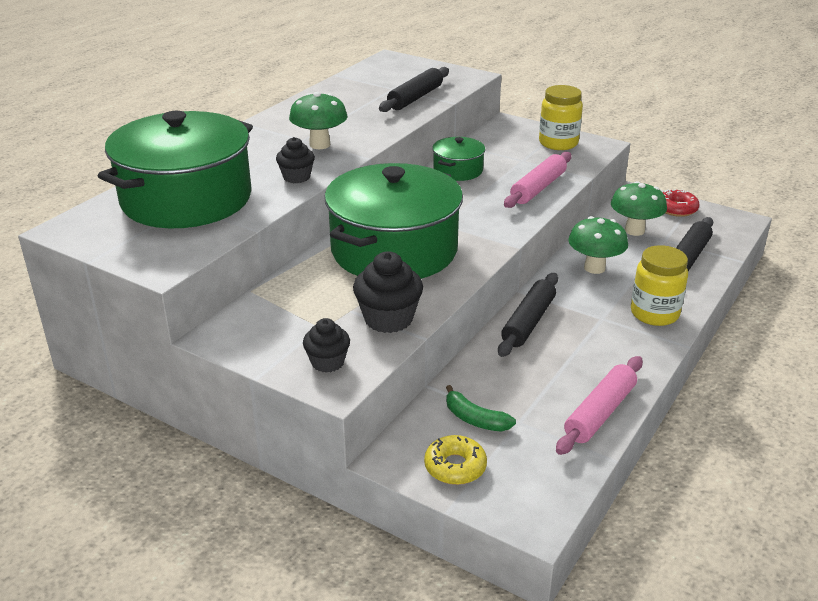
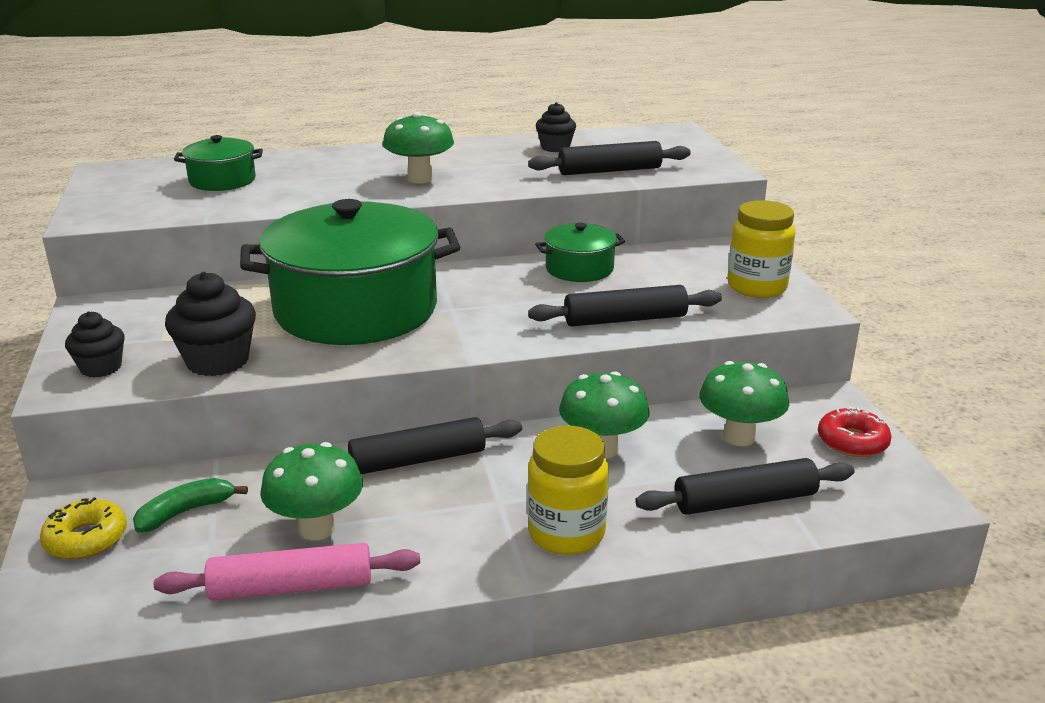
camera: 45 degrees right, 5 degrees down
green pot [98,111,253,228] -> green pot [174,135,263,191], size x0.46
black cupcake [276,137,315,183] -> black cupcake moved to [536,102,576,152]
green banana [446,385,516,432] -> green banana turned 60 degrees clockwise [133,478,248,533]
pink rolling pin [504,152,571,208] -> black rolling pin [528,285,722,326]
none -> green mushroom [260,442,363,540]

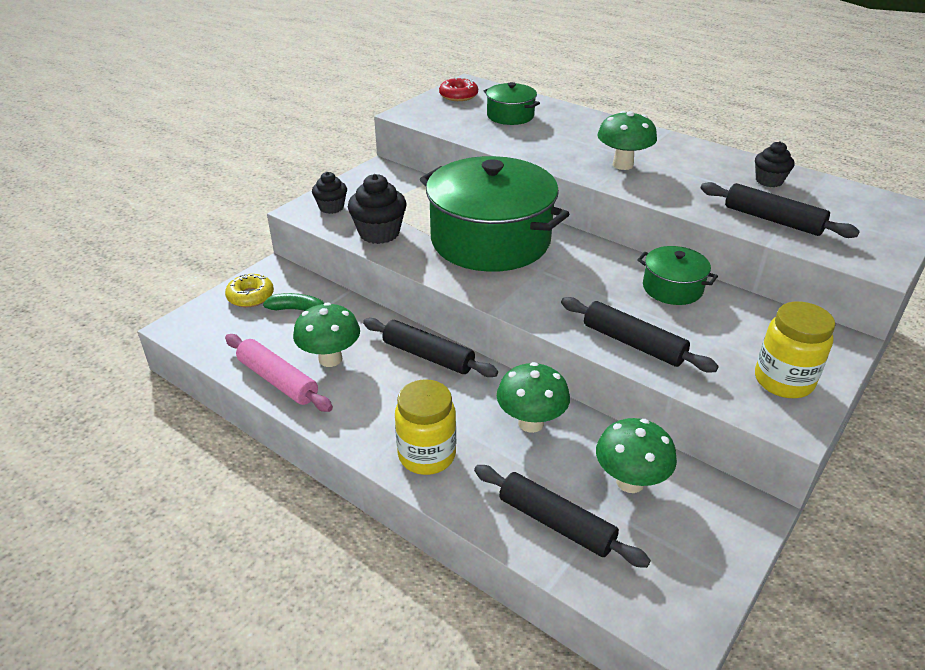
camera: 50 degrees right, 10 degrees up
red donut [818,406,892,457] -> red donut moved to [439,78,478,101]

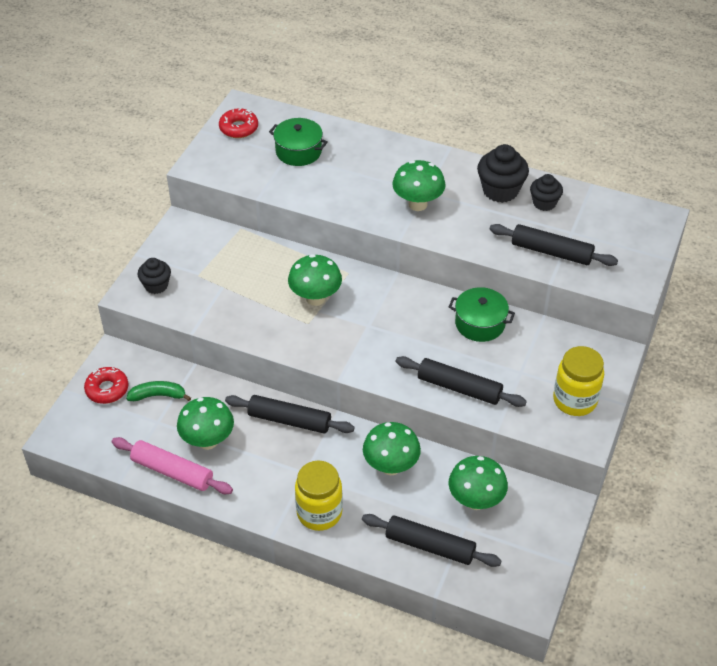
camera: 15 degrees left, 10 degrees up
yellow donut [225,273,274,307] -> red donut [84,367,128,404]
black cupcake [348,174,407,244] -> black cupcake moved to [477,144,529,203]
green pot [420,156,569,272] -> green mushroom [288,254,342,306]

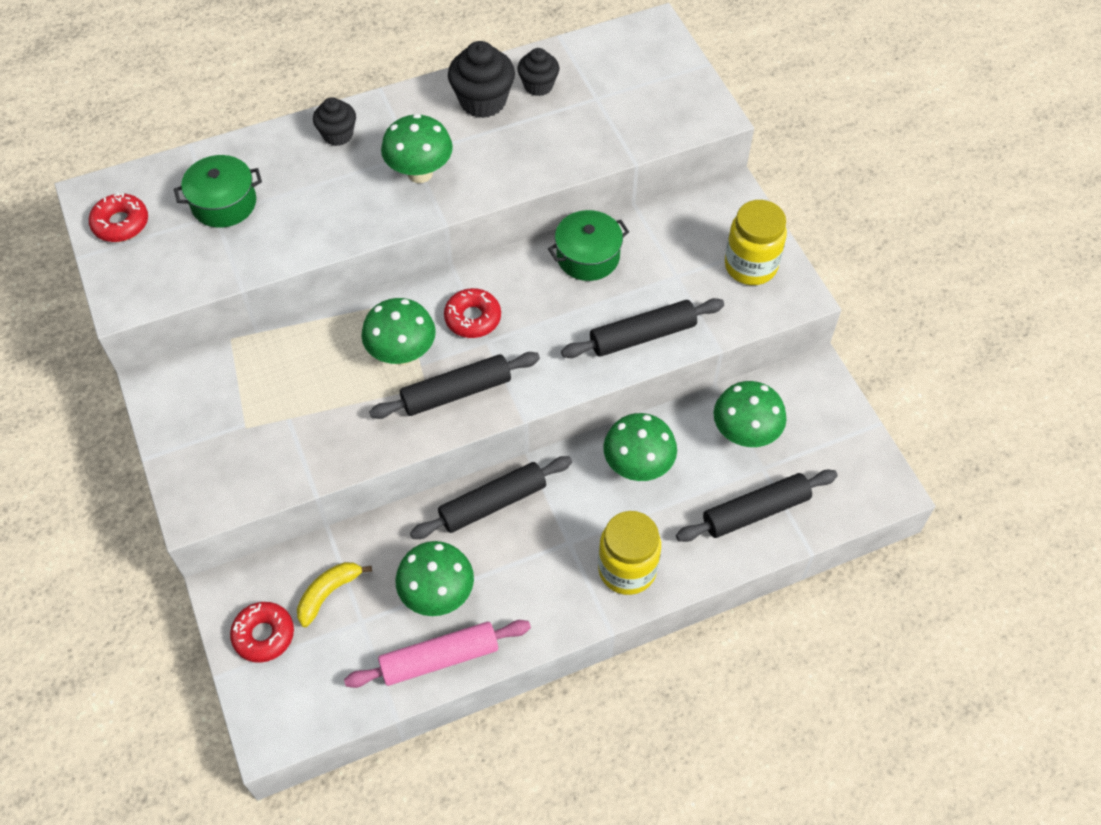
camera: 45 degrees left, 10 degrees up
green banana [126,381,191,401] -> yellow banana [297,562,372,627]
black cupcake [137,258,171,294] -> black cupcake moved to [313,97,356,146]
black rolling pin [489,224,618,266] -> black rolling pin moved to [369,352,540,419]
none -> red donut [444,288,501,338]

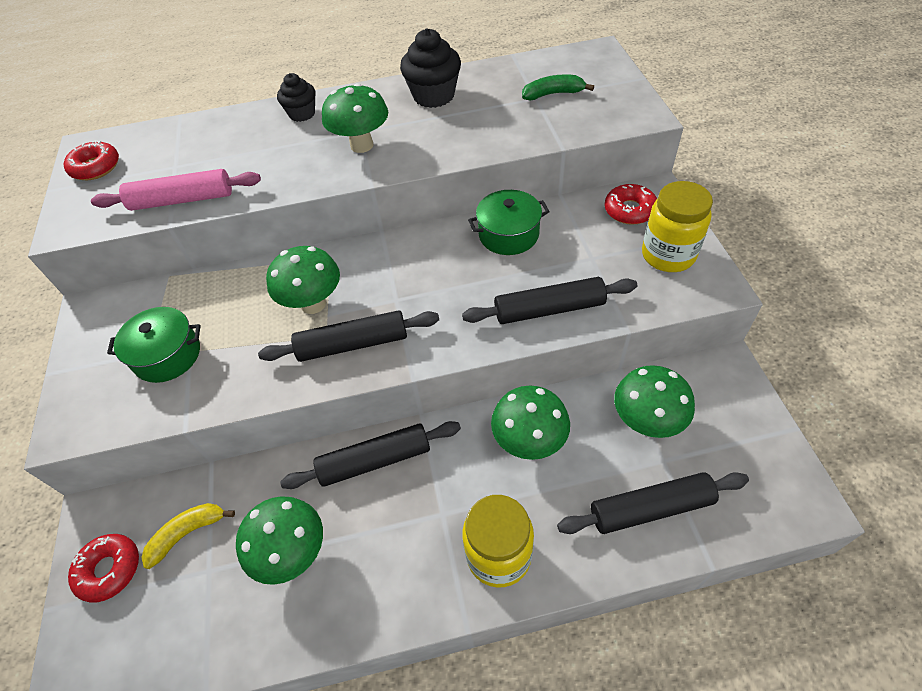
camera: 15 degrees right, 5 degrees down
green pot [174,155,262,228] -> green pot moved to [107,307,200,383]
pink rolling pin [344,620,531,688] -> pink rolling pin moved to [91,169,261,211]
red donut [444,288,501,338] -> red donut moved to [605,184,657,225]
black cupcake [517,48,559,96] -> none
none -> green banana [522,75,594,100]

